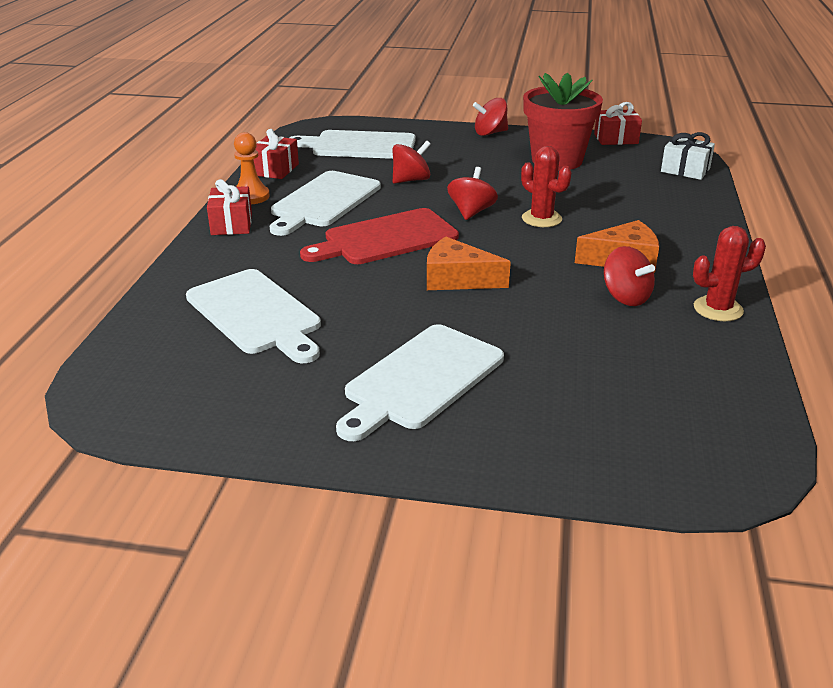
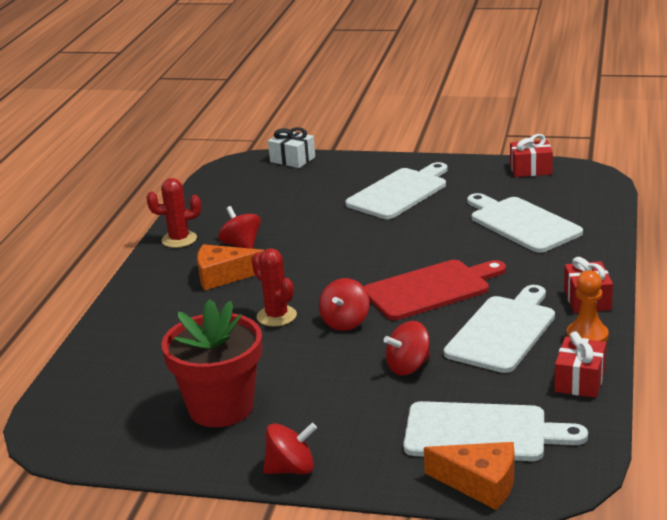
camera: 175 degrees left, 5 degrees down
orange cheese [427,237,511,290] -> orange cheese moved to [424,442,514,510]
red gift [594,102,642,145] -> red gift moved to [510,134,553,177]
white gift [661,132,715,180] -> white gift moved to [268,127,315,168]

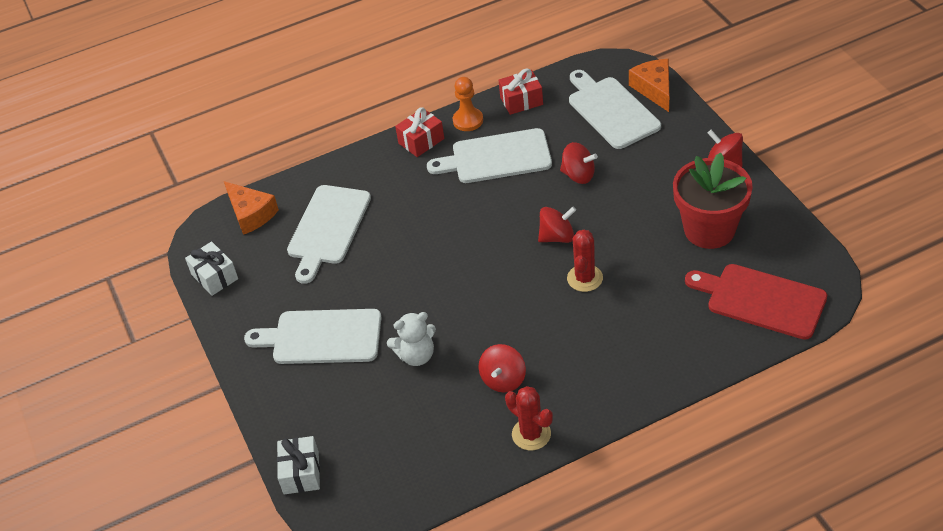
camera: 125 degrees left, 20 degrees up
orange cheese [197,244,264,290] -> orange cheese moved to [224,181,279,235]
red cutting board [364,260,506,320] -> red cutting board moved to [685,264,827,340]
red gift [510,134,553,177] -> white gift [185,241,238,296]
none -> white teddy bear [387,312,436,366]

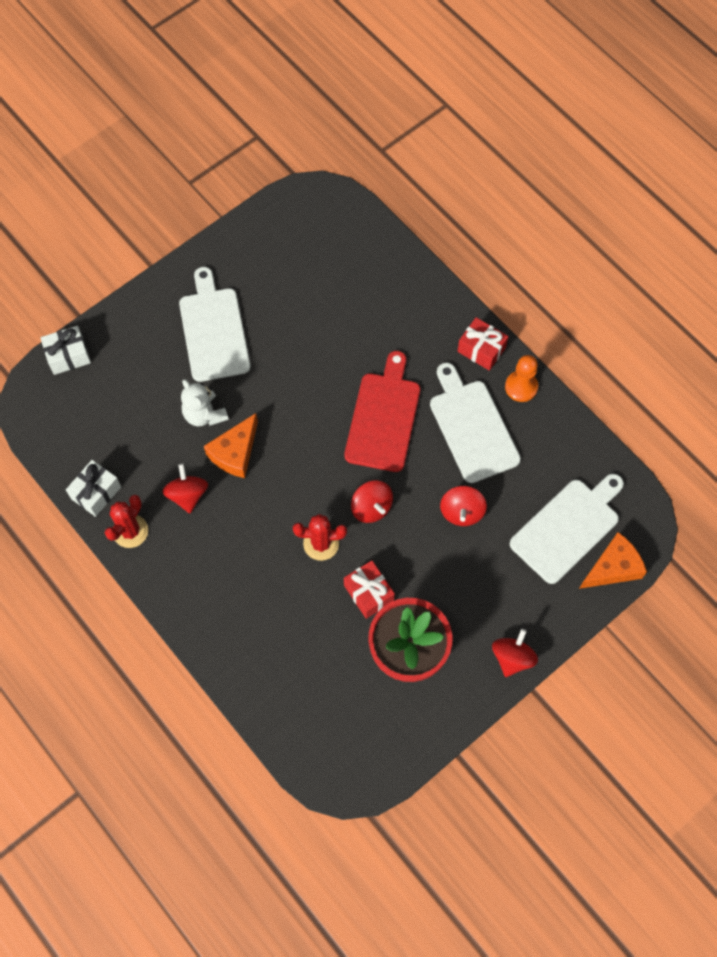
camera: 70 degrees right, 20 degrees up
white gift [185,241,238,296] -> white gift moved to [66,460,121,517]
orange cheese [224,181,279,235] -> orange cheese moved to [204,413,258,478]
white cutting board [287,185,371,284] -> none
red spinning top [479,344,526,392] -> red spinning top turned 75 degrees clockwise [162,463,208,513]
red gift [499,68,543,115] -> red gift moved to [344,561,395,619]
red cutting board [685,264,827,340] -> red cutting board moved to [344,351,420,472]

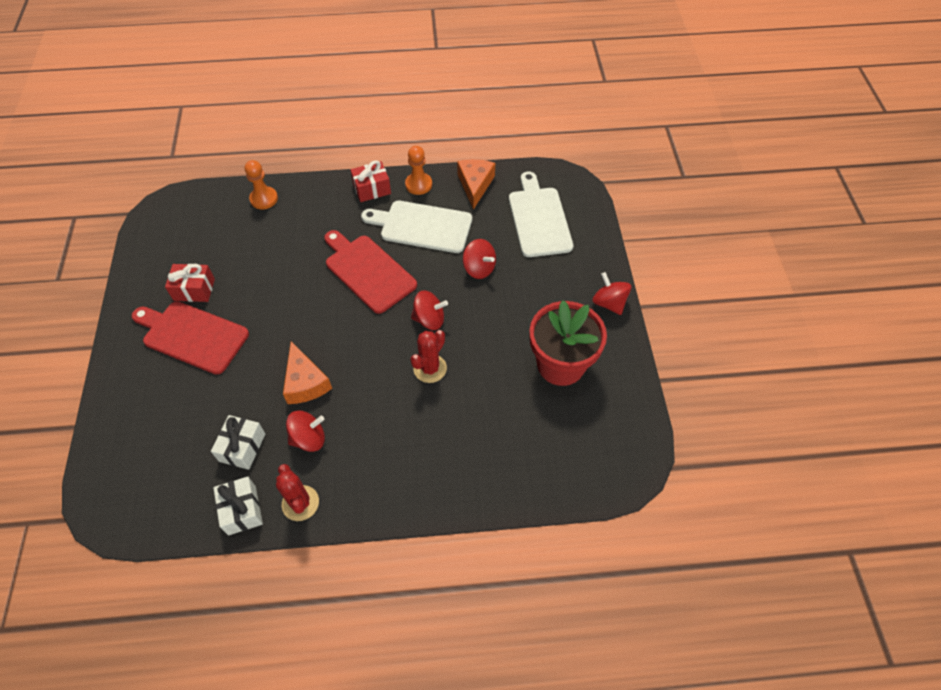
camera: 55 degrees left, 10 degrees down
white gift [40,326,91,375] -> white gift moved to [211,415,265,470]
red spinning top [162,463,208,513] -> red spinning top turned 135 degrees clockwise [286,411,325,452]
white cutting board [179,267,251,382] -> red cutting board [132,301,249,375]
white teddy bear [181,379,229,426] -> none
red gift [344,561,395,619] -> red gift moved to [165,264,215,302]
orange cheese [579,532,647,589] -> orange cheese moved to [457,159,495,210]
none -> orange pawn [245,160,278,209]

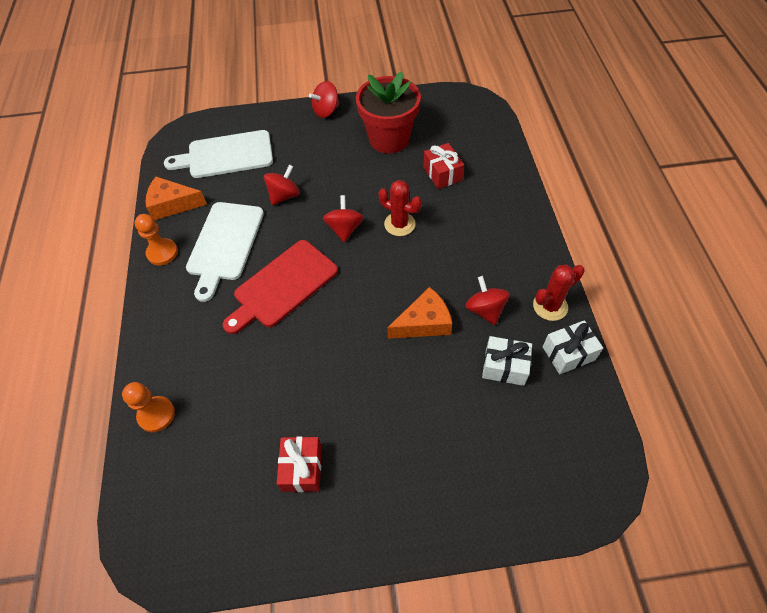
camera: 90 degrees left, 0 degrees up
red cutting board [132,301,249,375] -> none
red gift [351,160,391,202] -> red gift moved to [423,143,464,189]

